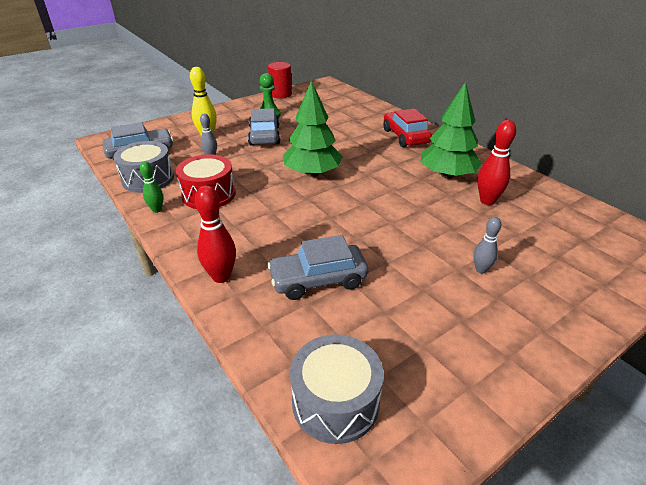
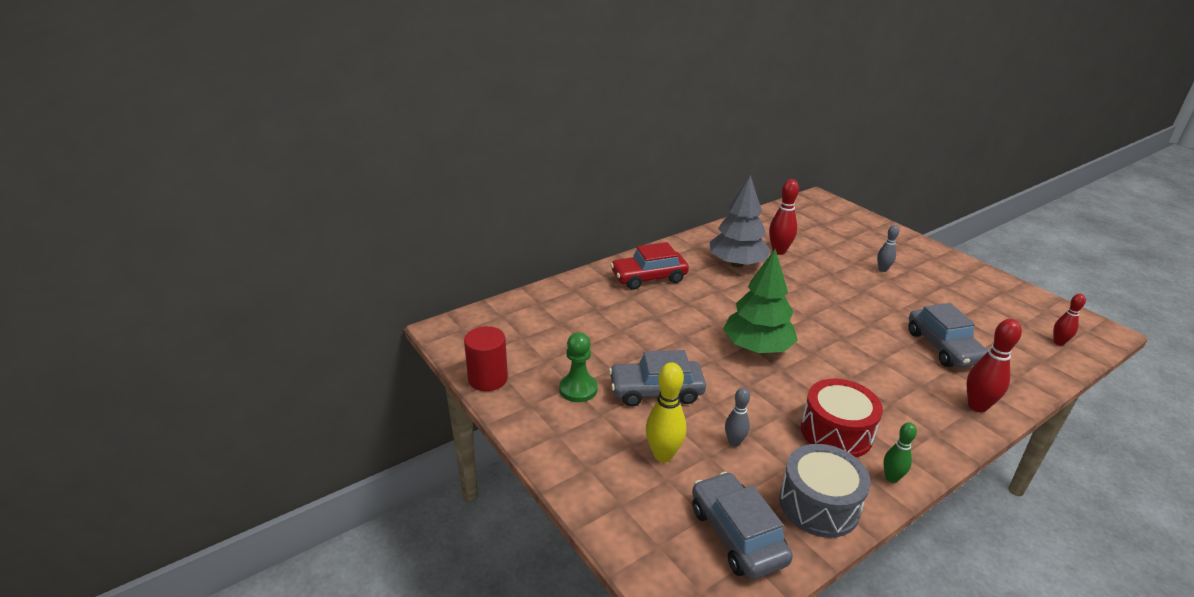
camera: 90 degrees left, 5 degrees down
grey drum [290,334,384,444] -> red bowling pin [1053,294,1086,346]
green tree [420,82,482,179] -> grey tree [709,175,771,267]

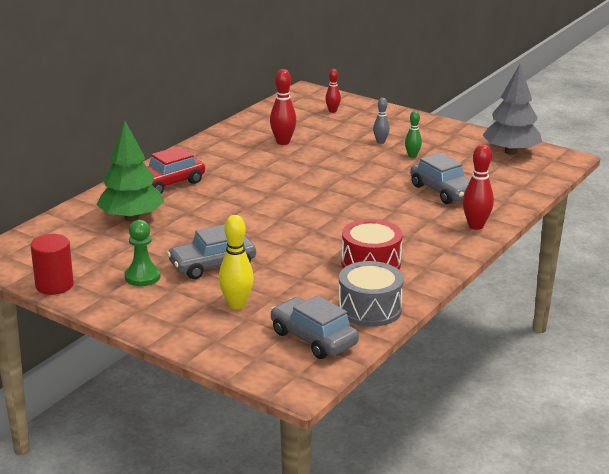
camera: 20 degrees left, 5 degrees down
grey tree [709,175,771,267] -> grey tree moved to [482,64,542,155]
green tree [723,249,798,353] -> green tree moved to [97,121,164,221]
grey bowling pin [725,388,750,447] -> none
green bowling pin [883,422,917,483] -> green bowling pin moved to [405,111,422,158]
red bowling pin [1053,294,1086,346] -> red bowling pin moved to [325,69,341,113]

